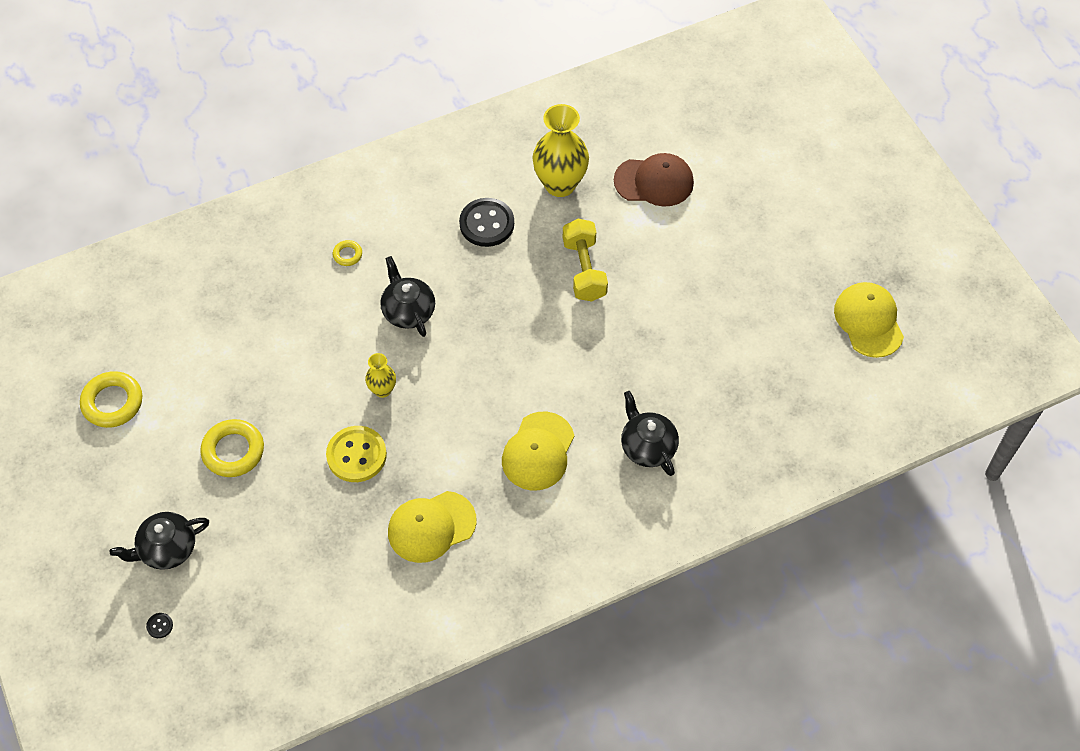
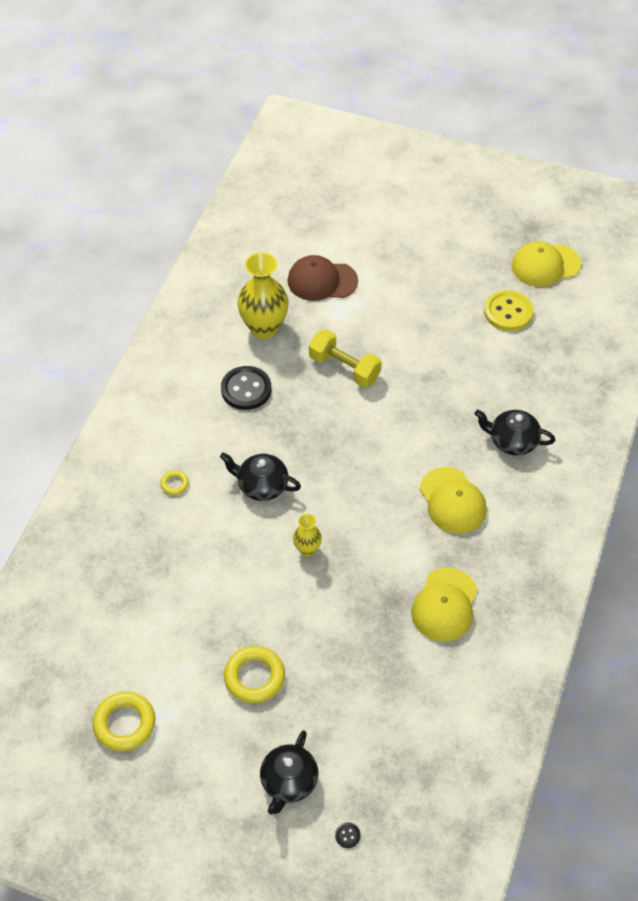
camera: 45 degrees left, 5 degrees down
yellow button [326,426,387,482] -> yellow button moved to [484,290,533,331]
brown cap [614,153,694,207] -> brown cap turned 135 degrees counterclockwise [288,255,358,301]
yellow cap [834,282,904,358] -> yellow cap turned 45 degrees counterclockwise [511,241,581,287]

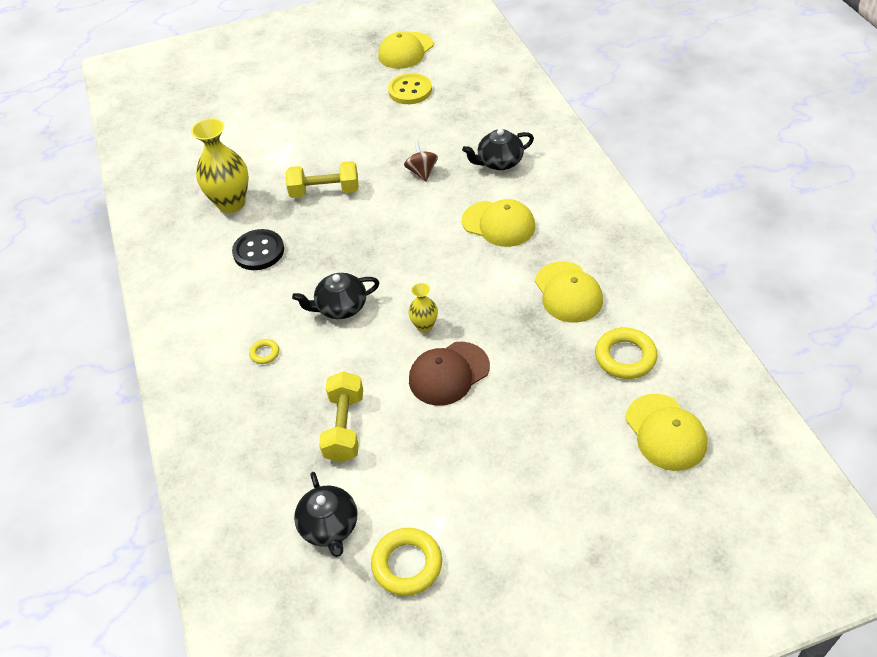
camera: 35 degrees left, 5 degrees down
yellow ring [224,646,285,703] -> yellow ring moved to [595,328,658,379]
black teapot [260,730,318,815] -> black teapot moved to [294,472,358,557]
brown cap [288,255,358,301] -> brown cap moved to [409,342,490,406]
black button [335,822,361,848] -> none
none -> yellow dumbbell [319,371,363,462]
none -> brown spinning top [404,141,438,181]
none -> yellow cap [626,394,707,471]

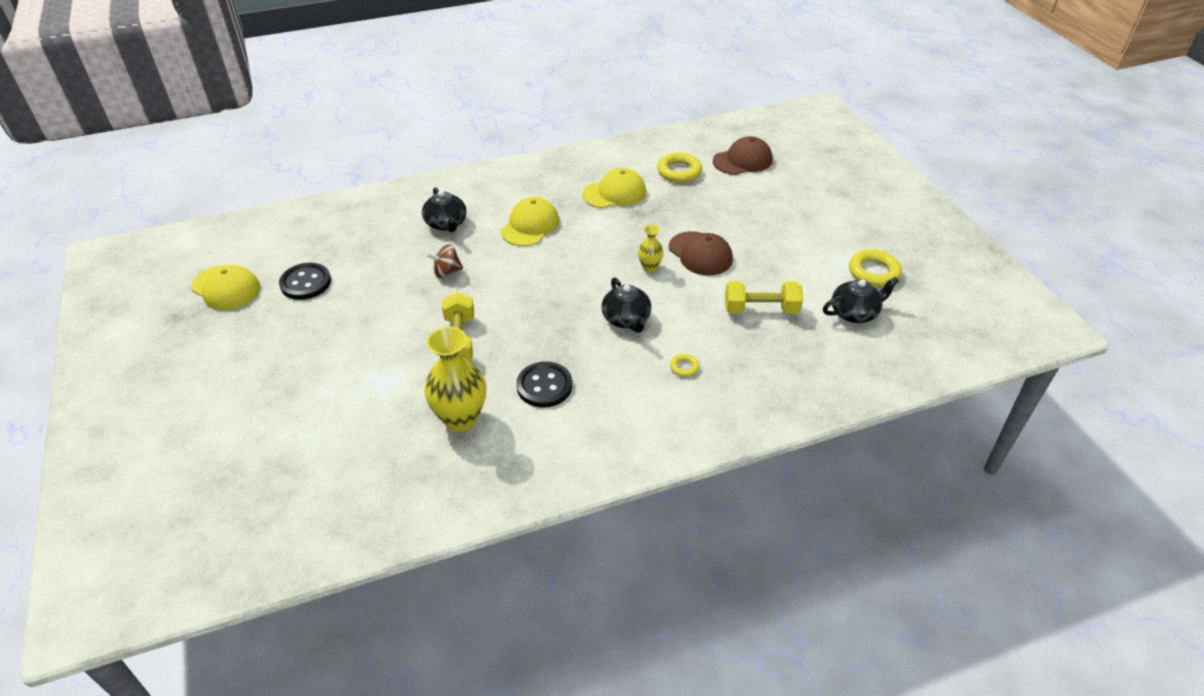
camera: 95 degrees left, 5 degrees down
yellow button [388,73,432,104] -> black button [279,263,331,300]
yellow cap [626,394,707,471] -> brown cap [713,136,773,175]

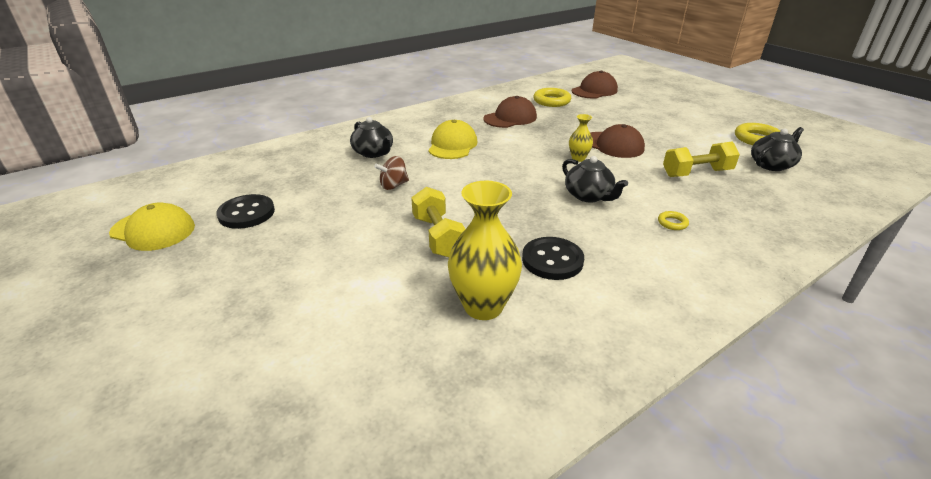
camera: 15 degrees left, 10 degrees down
yellow cap [582,168,646,208] -> brown cap [484,96,537,128]

